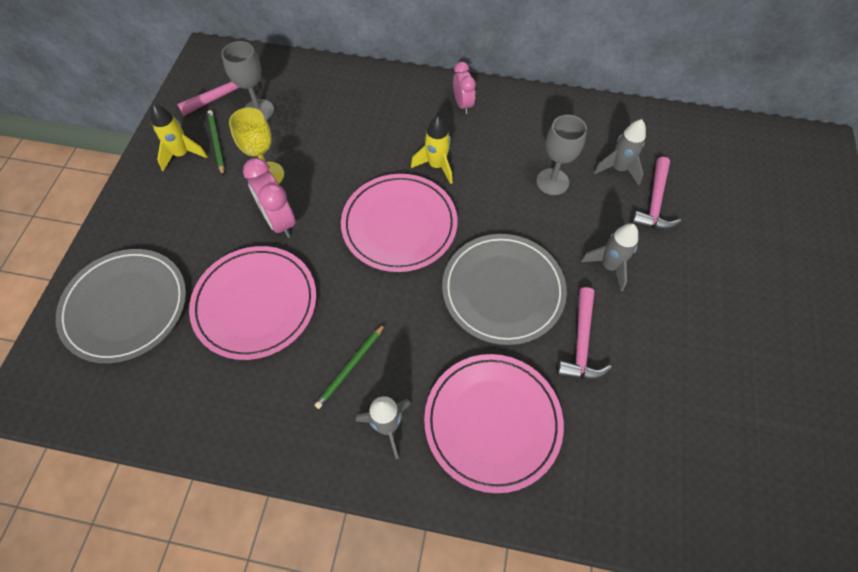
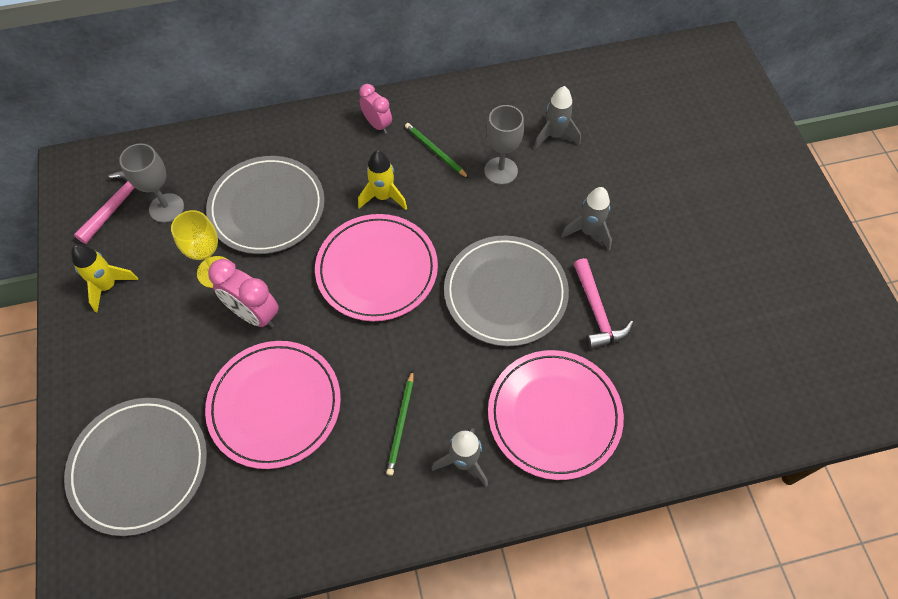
camera: 25 degrees left, 0 degrees up
green pencil [208,110,225,176] -> green pencil moved to [405,123,469,178]
pink hammer [631,157,681,230] -> none
none -> grey plate [206,156,325,254]

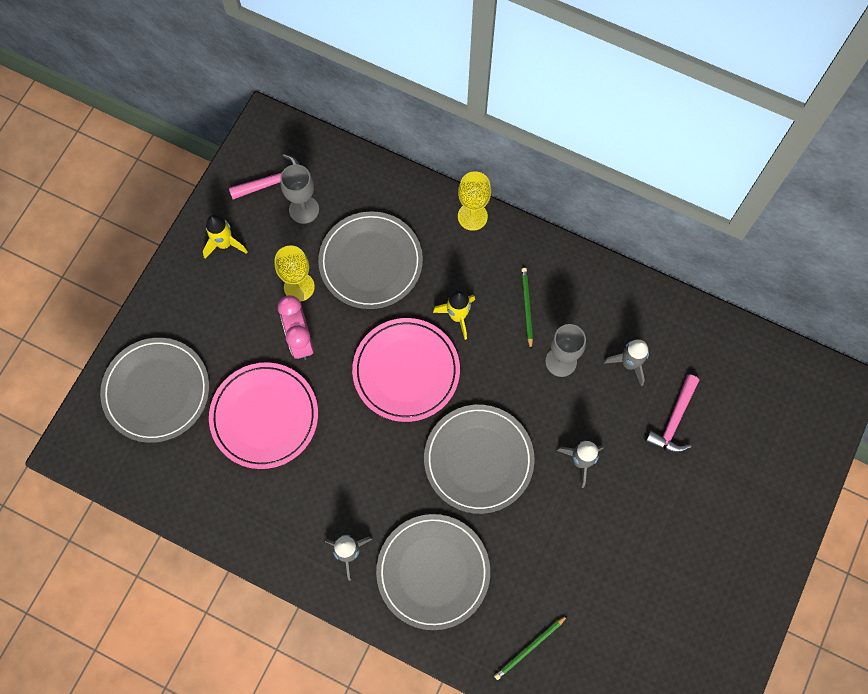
camera: 40 degrees right, 10 degrees up
pink clock [359,84,392,134] -> none
green pencil [386,370,414,476] -> green pencil moved to [494,615,568,680]
pink plate [488,350,624,480] -> grey plate [376,514,490,630]
pink hammer [574,258,633,350] -> pink hammer moved to [645,374,700,453]
none -> yellow goblet [458,171,491,231]

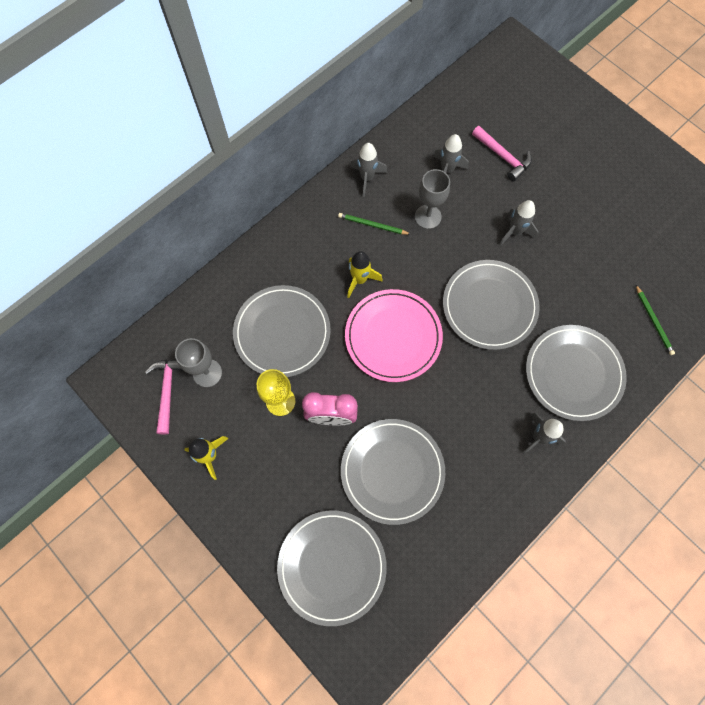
camera: 70 degrees left, 0 degrees up
pink plate [209,363,318,469] -> grey plate [341,419,445,525]
yellow goblet [458,171,491,231] -> none
none -> grey rocket [350,143,387,197]

